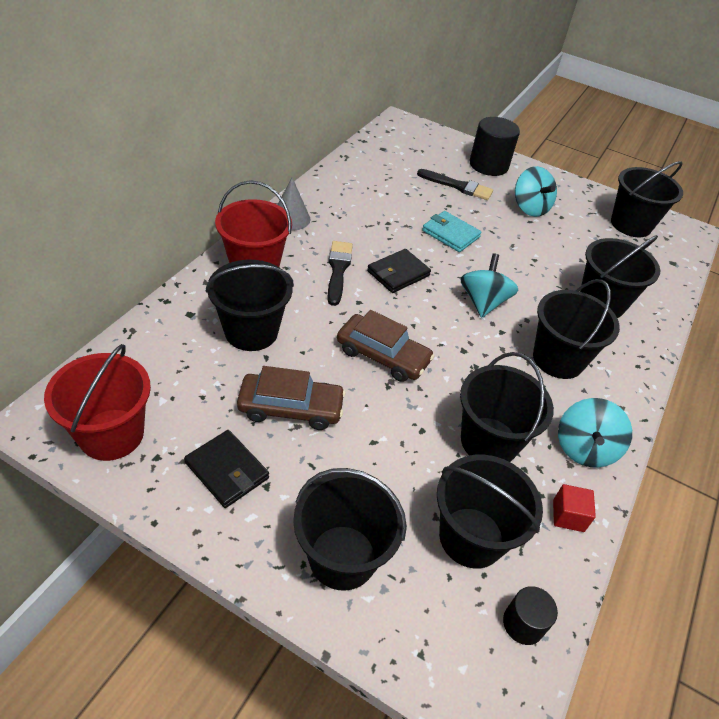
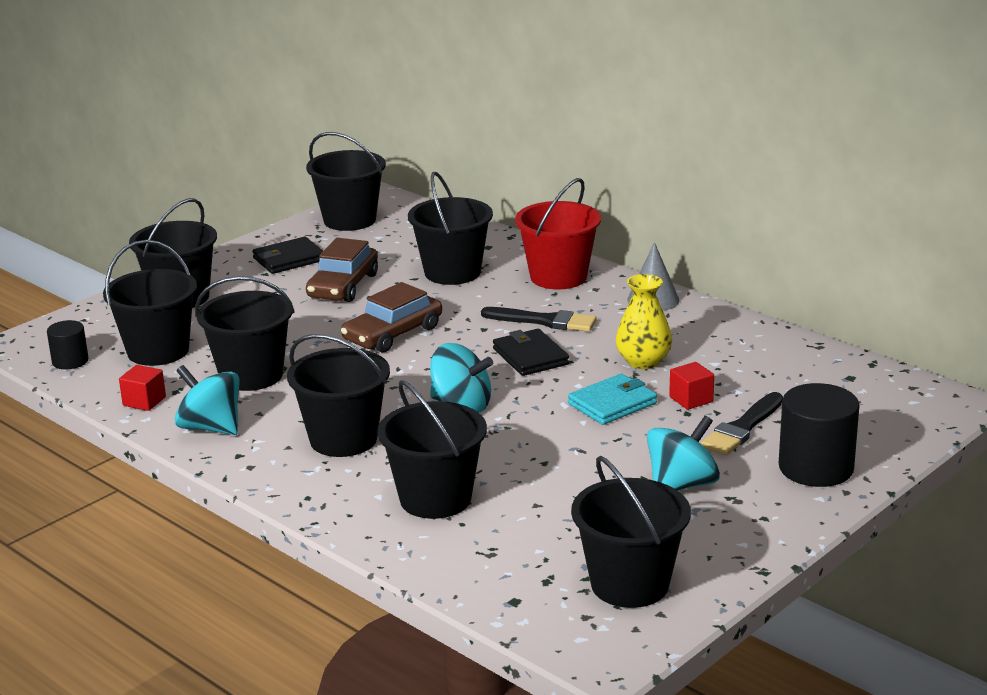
camera: 110 degrees right, 20 degrees down
red bucket [44,344,151,461] -> black bucket [306,132,386,231]
turquoise spinning top [515,166,557,217] -> turquoise spinning top turned 150 degrees clockwise [647,415,720,491]
none -> yellow vase [615,274,672,369]
none -> red cube [669,362,714,410]

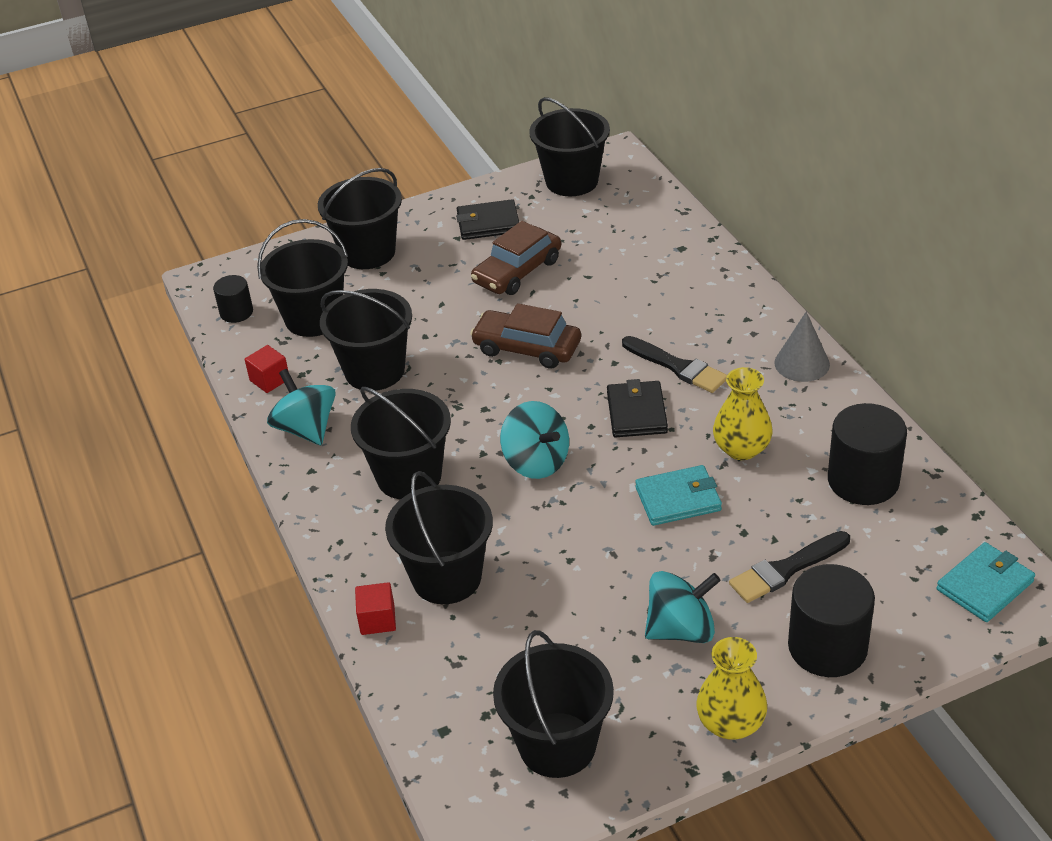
camera: 25 degrees right, 15 degrees up
brown car [341,282,442,352] -> brown car turned 45 degrees clockwise [470,303,581,369]
black bucket [408,172,493,285] -> none
red bucket [515,178,601,289] -> none
red cube [669,362,714,410] -> red cube moved to [355,582,396,635]
none -> yellow vase [696,637,767,740]
none -> black cylinder [828,403,907,505]
none -> turquoise wallet [937,542,1035,622]

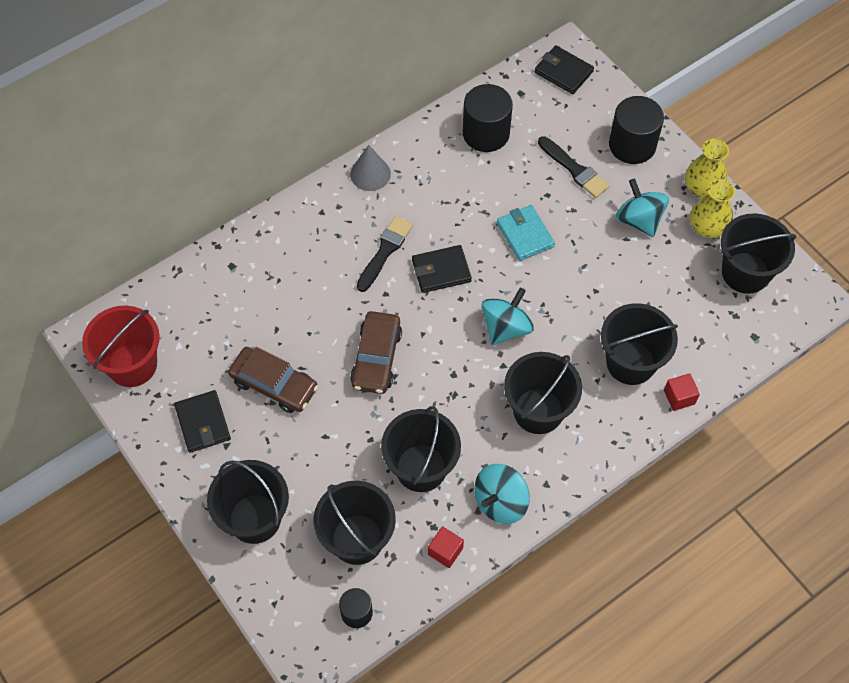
camera: 105 degrees left, 20 degrees up
black bucket [529,97,610,196] -> red bucket [82,306,160,387]
yellow vase [713,367,773,460] -> yellow vase moved to [690,179,735,238]
turquoise wallet [937,542,1035,622] -> black wallet [535,45,594,94]

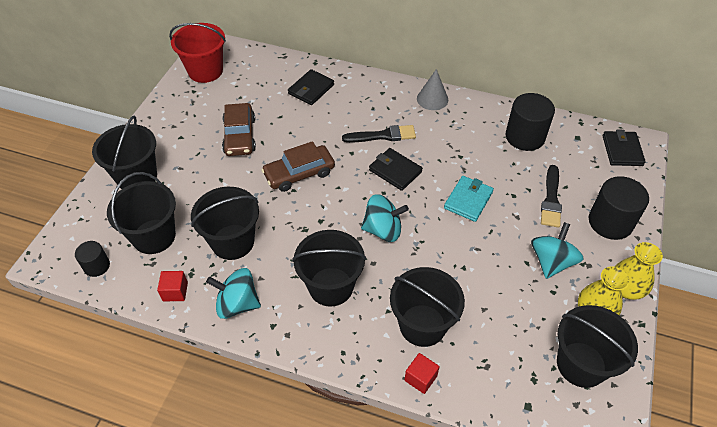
camera: 55 degrees right, 10 degrees down
black wallet [174,390,231,453] -> black wallet moved to [288,69,334,105]

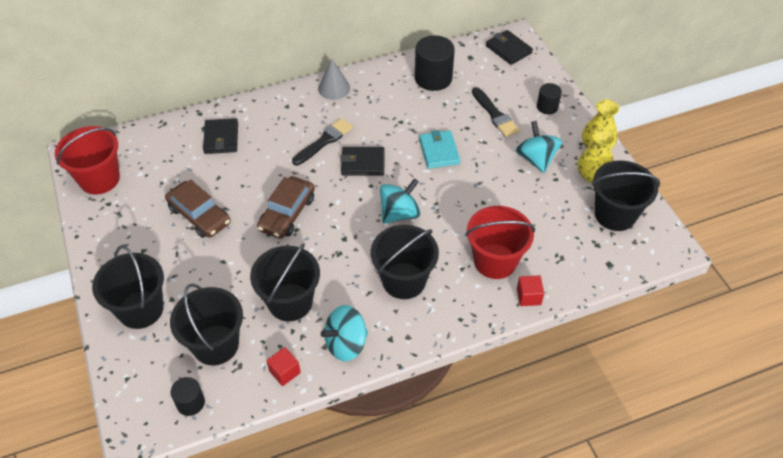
camera: 40 degrees left, 0 degrees up
black bucket [390,267,465,347] -> red bucket [466,206,535,279]
black cylinder [589,176,649,240] -> black cylinder [537,83,562,114], size x0.55

